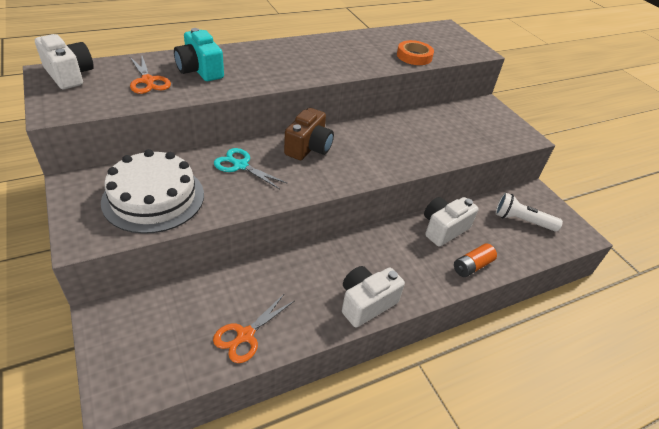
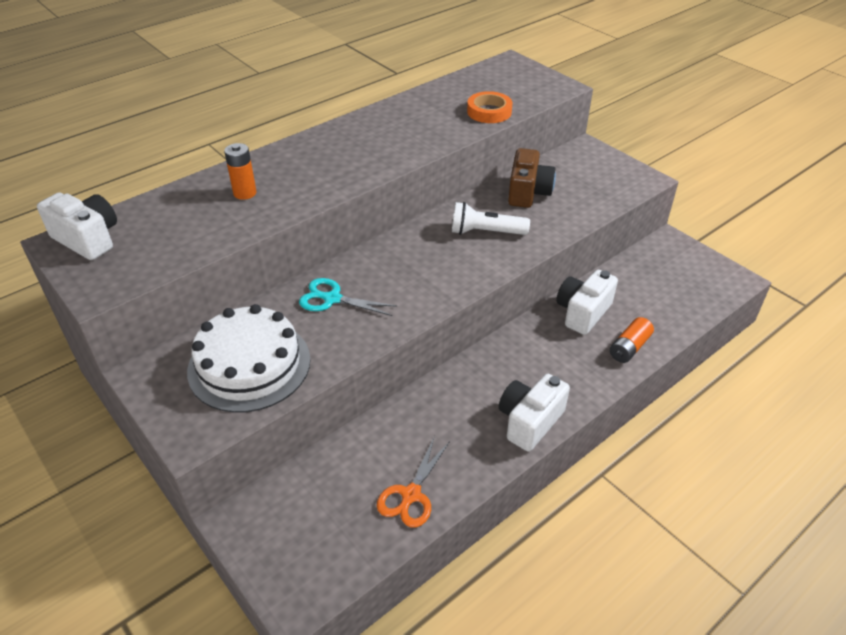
camera: 10 degrees left, 0 degrees up
orange scissors [130,56,171,94] -> none
turquoise camera [174,28,224,81] -> orange battery [224,143,257,200]
brown camera [284,108,334,160] -> brown camera moved to [508,148,556,208]
white flashlight [495,193,563,232] -> white flashlight moved to [452,202,530,235]

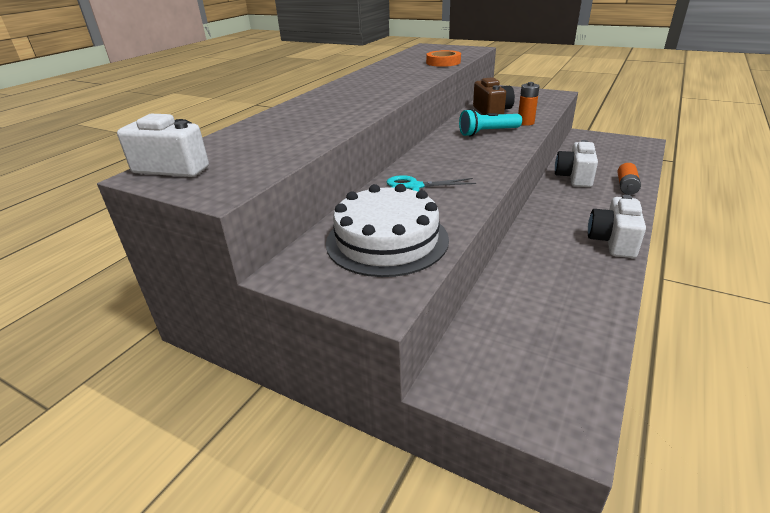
camera: 20 degrees left, 10 degrees down
orange battery [224,143,257,200] -> orange battery moved to [518,82,540,126]
orange scissors [377,436,450,528] -> none
white flashlight [452,202,530,235] -> turquoise flashlight [459,109,522,136]

